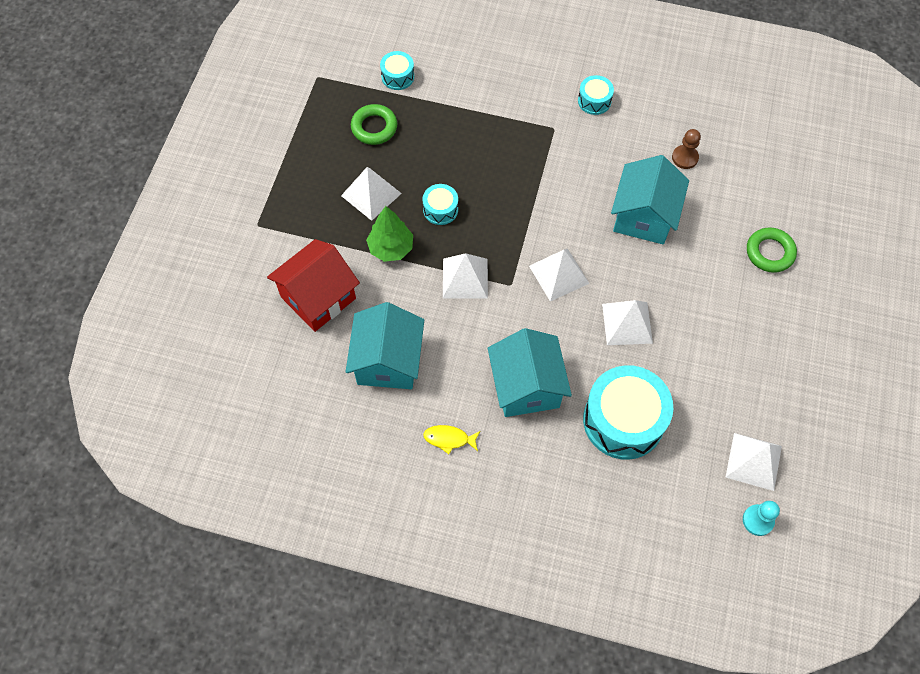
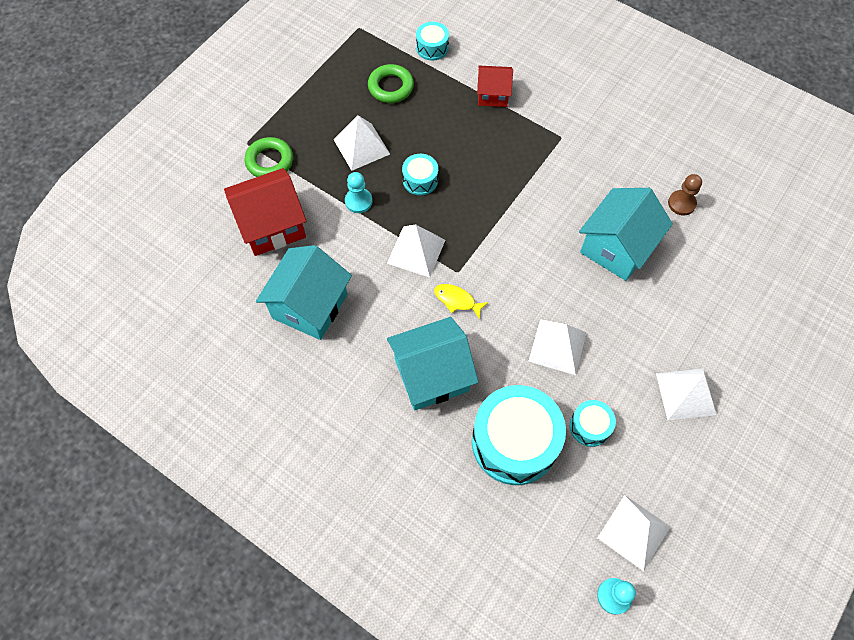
camera: 20 degrees right, 0 degrees up
green tree [366,206,413,262] -> turquoise pawn [345,172,372,213]
yellow fish [423,425,480,454] -> yellow fish moved to [434,284,489,320]
turquoise house [488,328,572,417] -> turquoise house turned 60 degrees clockwise [387,317,478,411]
white pyramid [529,249,590,302] -> white pyramid moved to [656,368,717,420]
turquoise drum [578,75,614,115] -> turquoise drum moved to [570,400,616,447]
green ring [747,227,797,273] -> green ring moved to [245,137,293,177]
none -> red house [477,66,513,107]

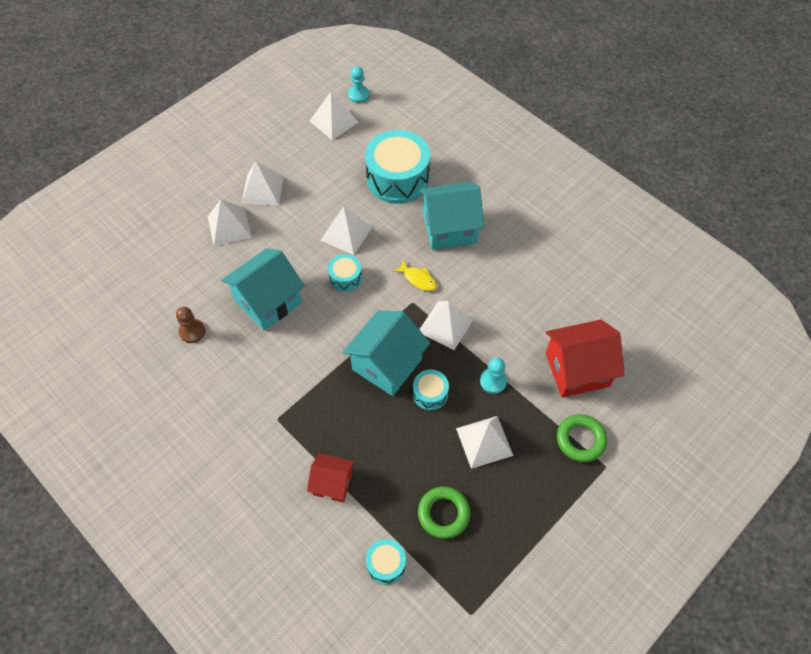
camera: 170 degrees left, 5 degrees down
turquoise house [256,245,352,340] -> turquoise house moved to [343,310,430,396]
turquoise drum [570,400,616,447] -> turquoise drum moved to [328,254,362,292]
none -> white pyramid [207,199,252,246]

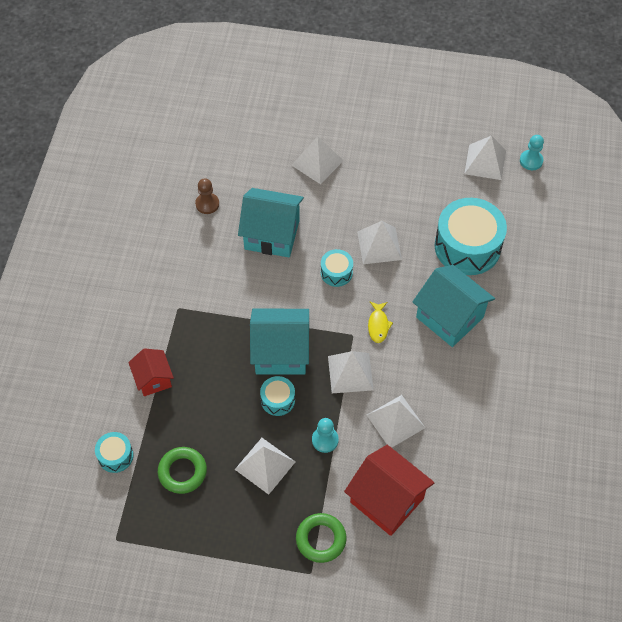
camera: 55 degrees right, 0 degrees up
white pyramid [241,161,284,205] -> white pyramid moved to [367,395,425,448]

